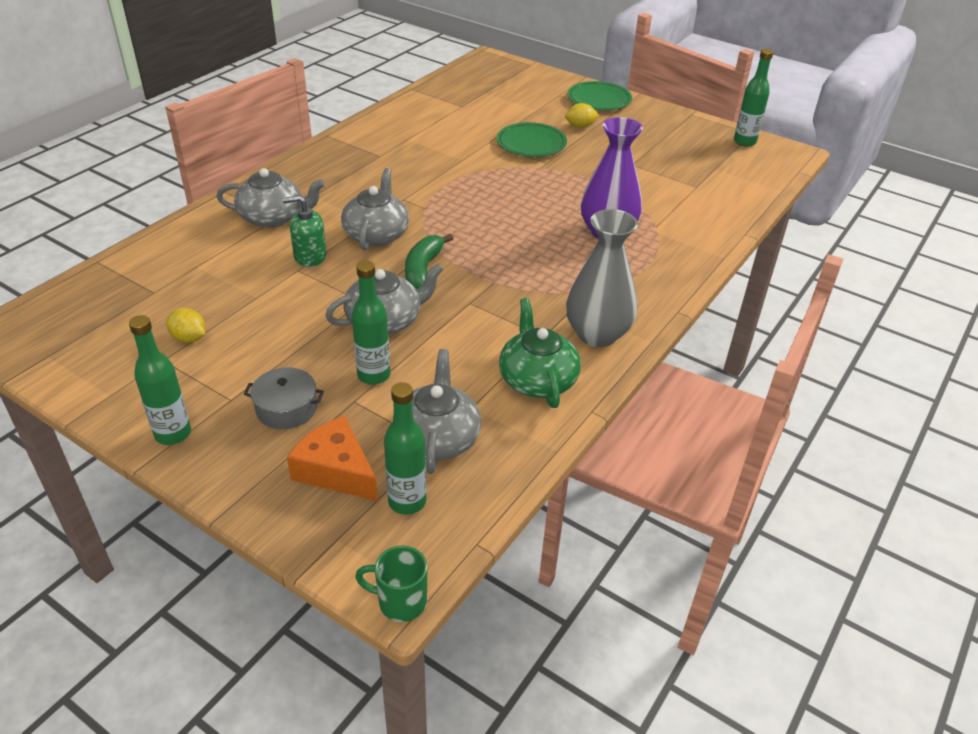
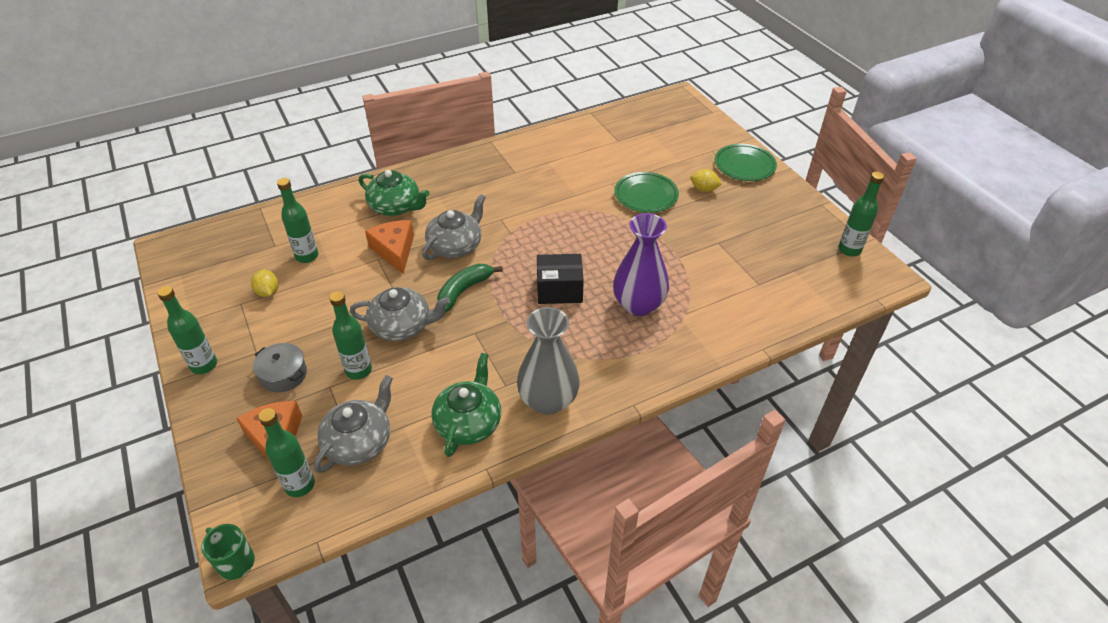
camera: 30 degrees right, 5 degrees up
grey teapot [217,168,325,228] -> green teapot [359,170,430,216]
green soap dispenser [282,195,327,267] -> orange cheese [365,220,414,274]
none -> green bottle [277,178,319,263]
none -> black box [537,254,584,304]

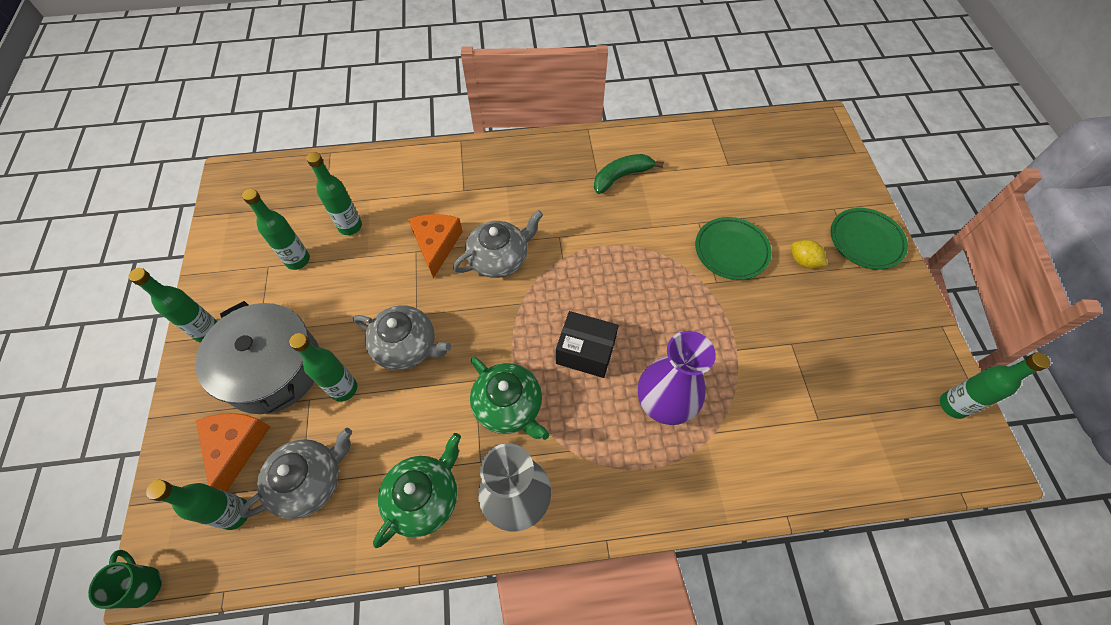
camera: 20 degrees right, 15 degrees up
yellow lemon [251,270,279,297] -> green bottle [242,189,310,270]
grey pot [253,343,307,392] -> grey pot [195,301,319,414], size x2.02
green teapot [359,170,430,216] -> green teapot moved to [470,357,549,440]
green banana [437,264,503,312] -> green banana moved to [594,154,664,194]

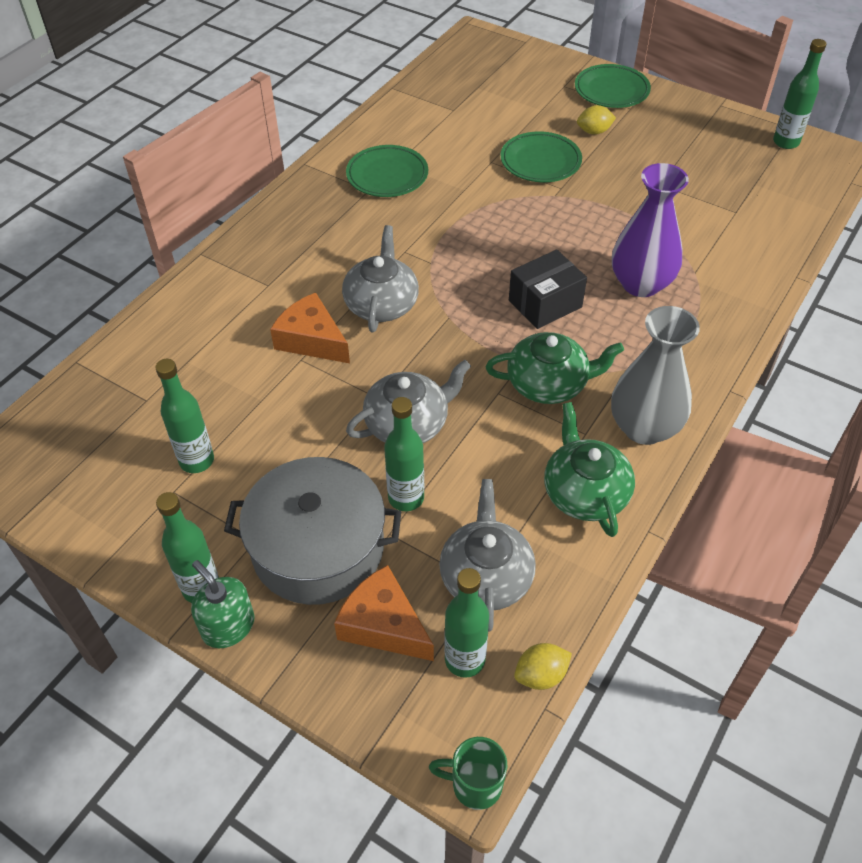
camera: 50 degrees left, 10 degrees down
green bottle [306,152,362,235] -> none
green banana [594,154,664,194] -> green plate [346,145,428,197]
none -> green soap dispenser [191,560,254,648]
none -> yellow lemon [514,643,572,690]

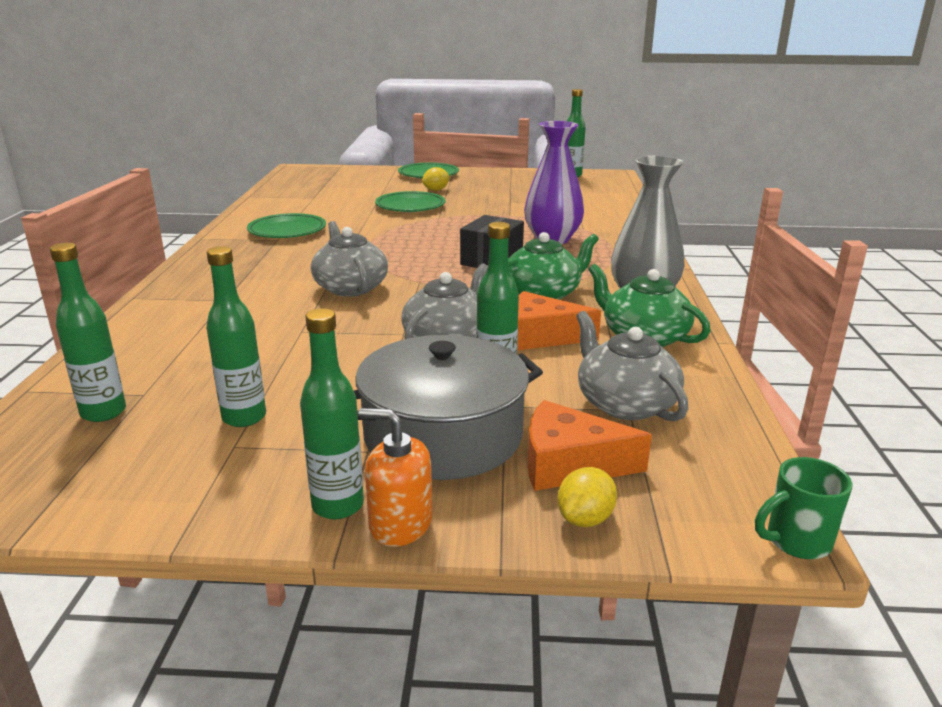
camera: 30 degrees left, 25 degrees down
green soap dispenser [191,560,254,648] -> orange soap dispenser [358,408,432,547]
orange cheese [270,292,350,363] -> orange cheese moved to [517,291,601,350]
green bottle [444,568,489,678] -> green bottle moved to [50,243,126,422]
yellow lemon [514,643,572,690] -> yellow lemon moved to [557,467,617,527]

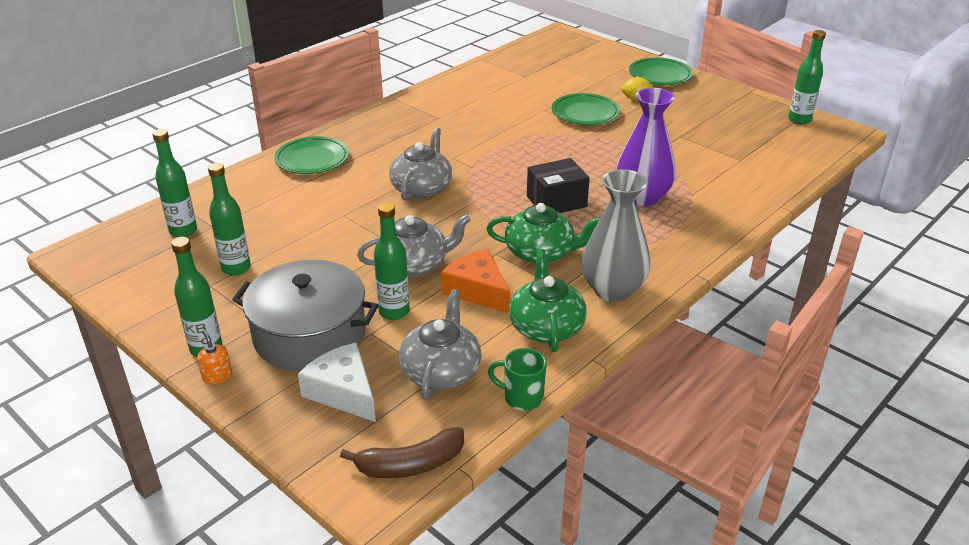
camera: 40 degrees right, 10 degrees up
green plate [247,213,326,238] -> green plate moved to [274,136,349,174]
orange soap dispenser [358,408,432,547] -> orange soap dispenser [197,330,232,384], size x0.63
orange cheese [527,400,652,491] -> white cheese [298,342,376,422]
yellow lemon [557,467,617,527] -> none
green mug [755,457,852,559] -> green mug moved to [488,348,546,411]
none -> brown banana [340,427,464,478]

